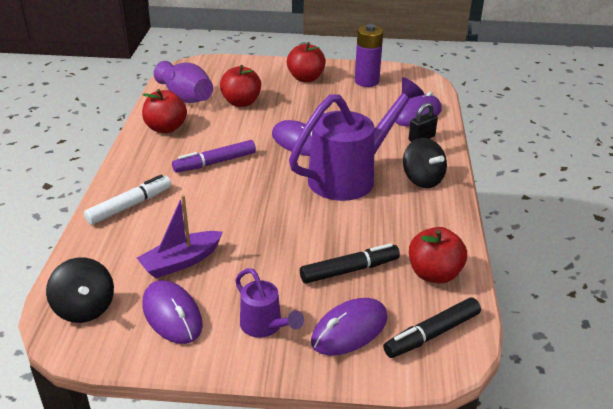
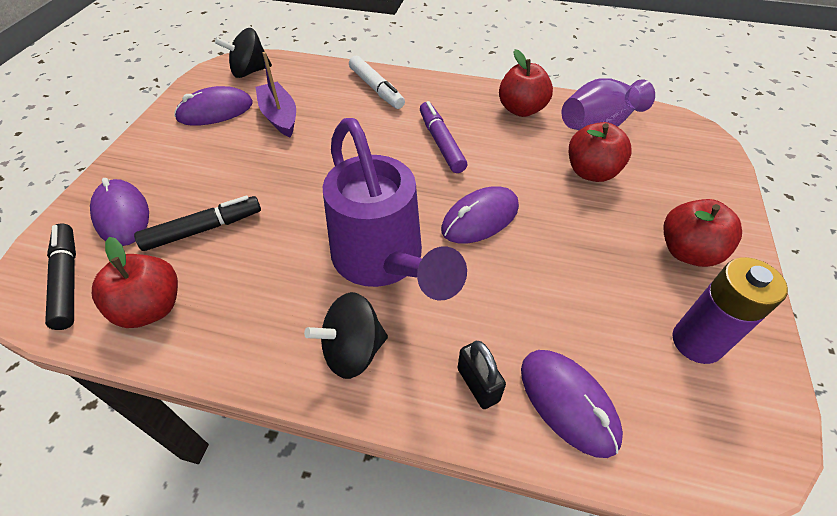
camera: 100 degrees right, 15 degrees up
purple watering can [235,268,304,338] -> none
black marker [300,243,400,283] -> black marker turned 105 degrees counterclockwise [134,196,261,251]

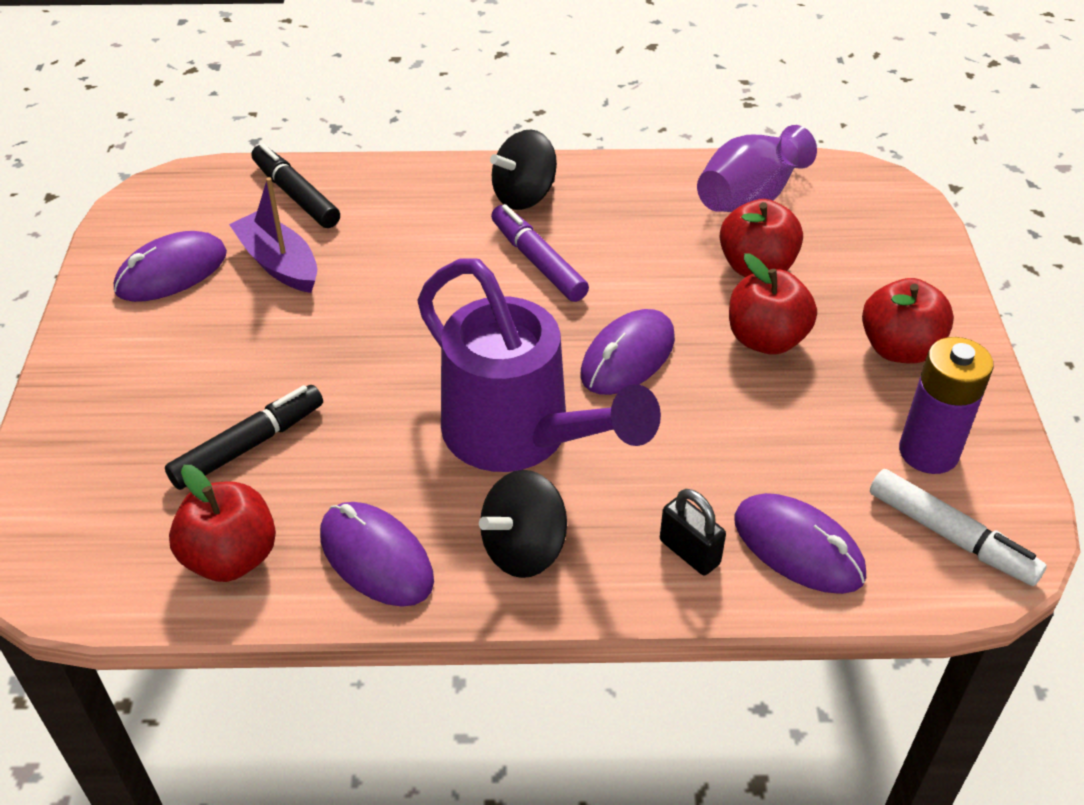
camera: 15 degrees left, 5 degrees down
black marker [45,223,76,330] -> black marker moved to [252,143,340,228]
purple mouse [90,178,149,246] -> purple mouse moved to [320,502,434,607]
black spinning top [215,28,272,78] -> black spinning top moved to [490,130,557,210]
white marker [349,56,405,109] -> white marker moved to [870,469,1047,586]
red apple [499,49,553,117] -> red apple moved to [729,253,817,355]

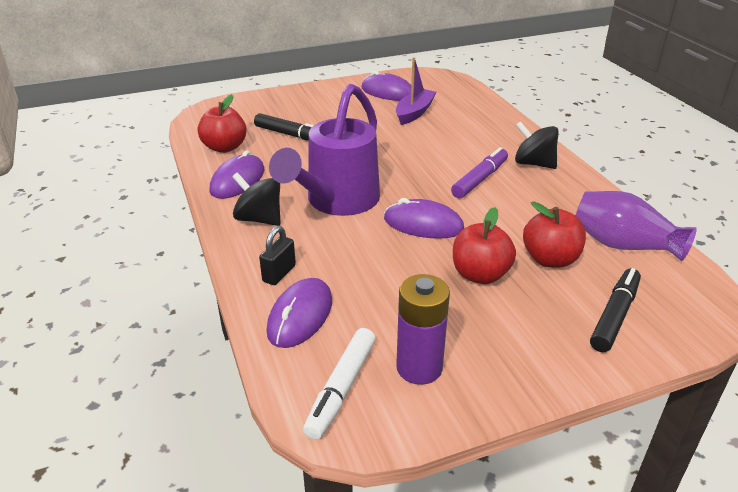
camera: 70 degrees right, 10 degrees down
black marker [252,143,340,228] -> black marker moved to [590,268,641,352]
red apple [862,278,954,364] -> none

